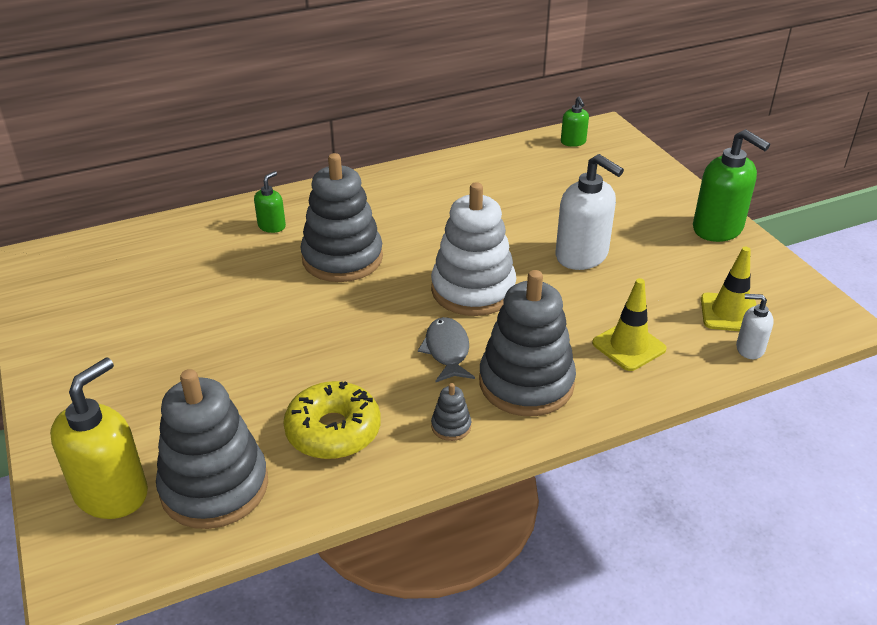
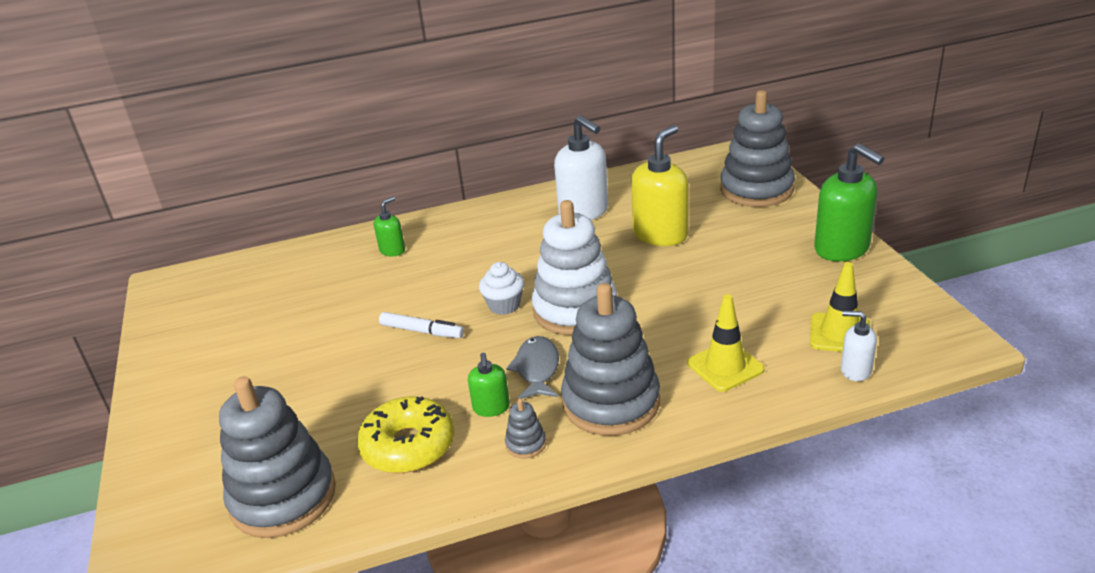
camera: 10 degrees right, 5 degrees down
yellow soap dispenser [50,358,148,519] -> yellow soap dispenser moved to [631,125,689,246]
grey stacking toy [300,153,383,282] -> grey stacking toy moved to [720,90,795,207]
white soap dispenser [556,154,624,270] -> white soap dispenser moved to [554,115,608,220]
green soap dispenser [561,97,589,147] -> green soap dispenser moved to [468,353,510,417]
none -> white marker [379,312,464,338]
none -> white cupcake [479,262,524,315]

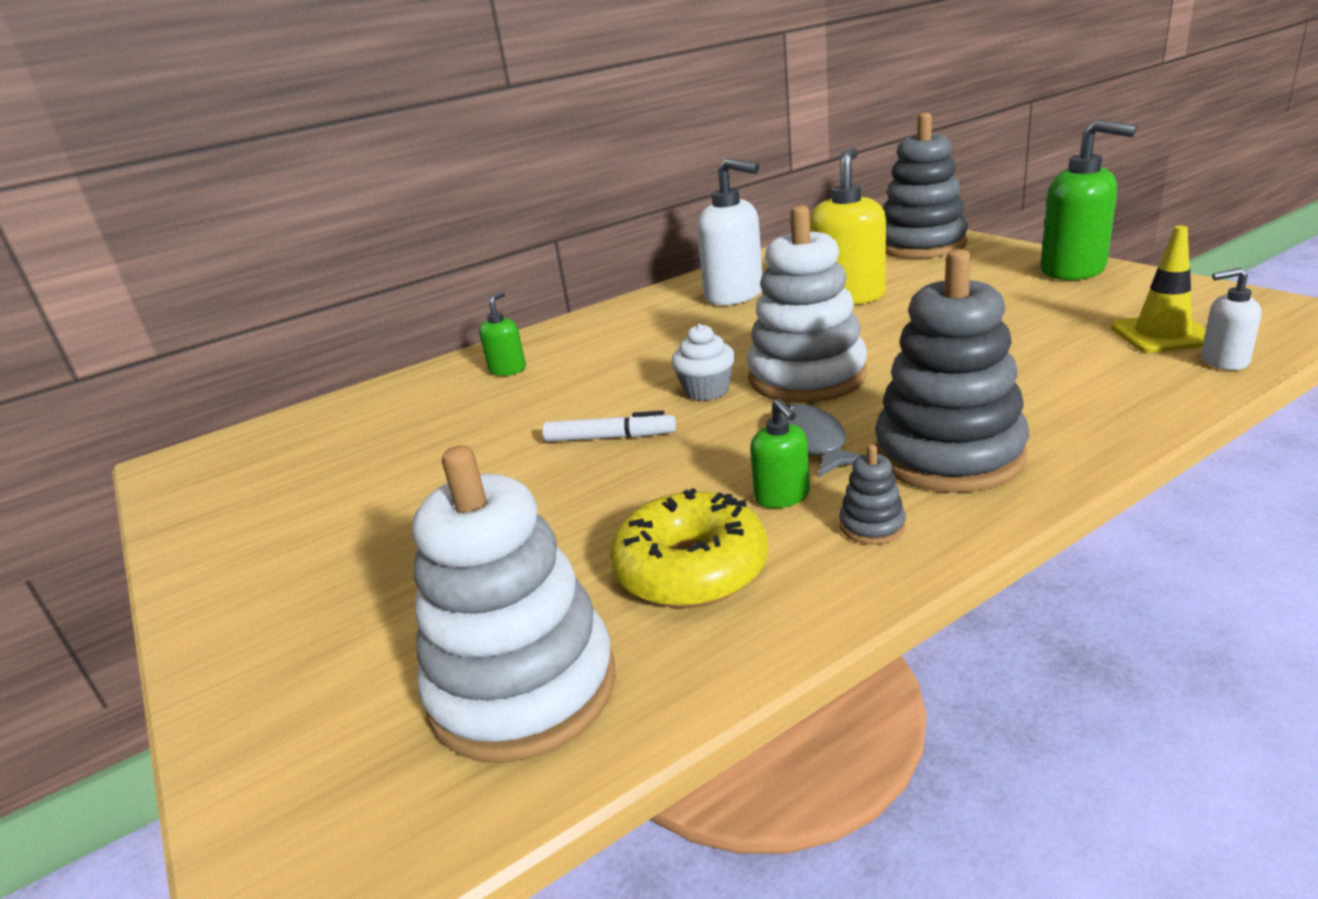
camera: 15 degrees left, 5 degrees down
grey stacking toy [219,376,336,538] -> white stacking toy [413,445,616,763]
yellow traffic cone [687,294,765,392] -> none

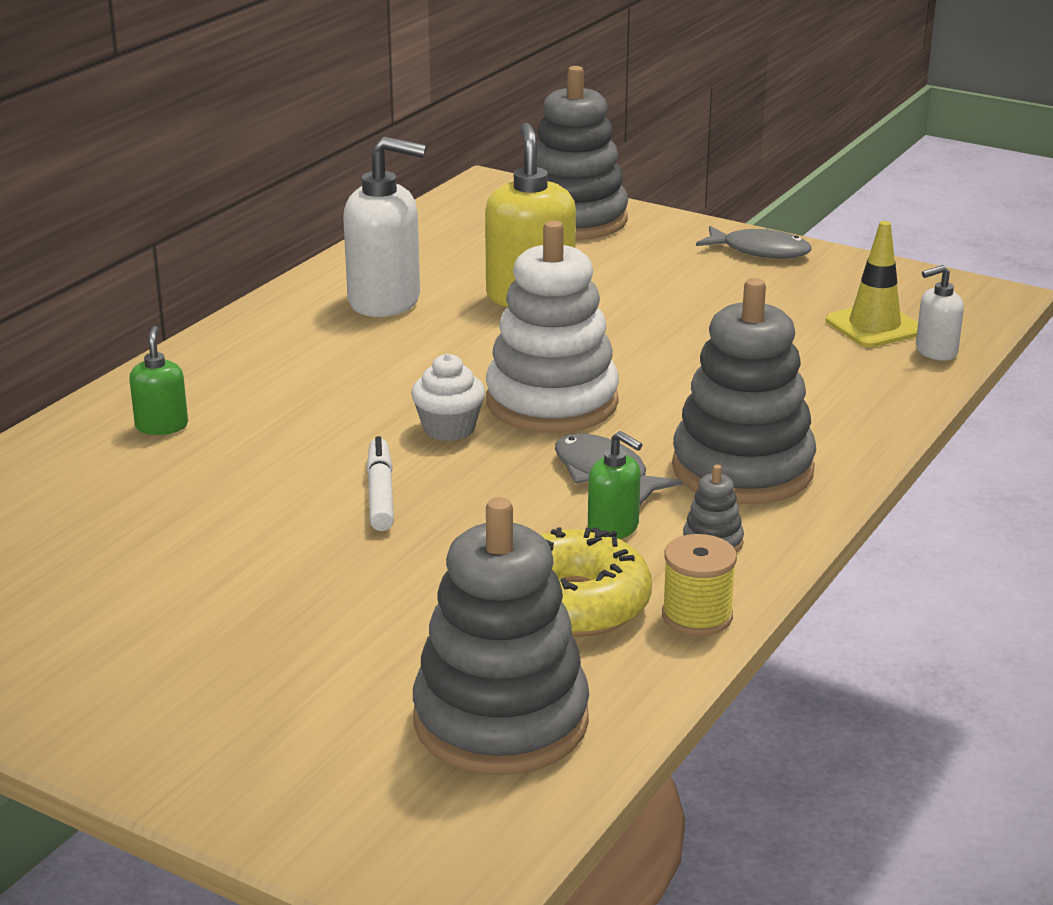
camera: 30 degrees left, 0 degrees up
white stacking toy [413,445,616,763] -> grey stacking toy [413,498,589,775]
white marker [543,411,676,442] -> white marker turned 75 degrees counterclockwise [367,436,394,531]
green soap dispenser [1041,119,1137,280] -> grey fish [696,226,811,259]
none -> yellow spool [662,534,737,636]

